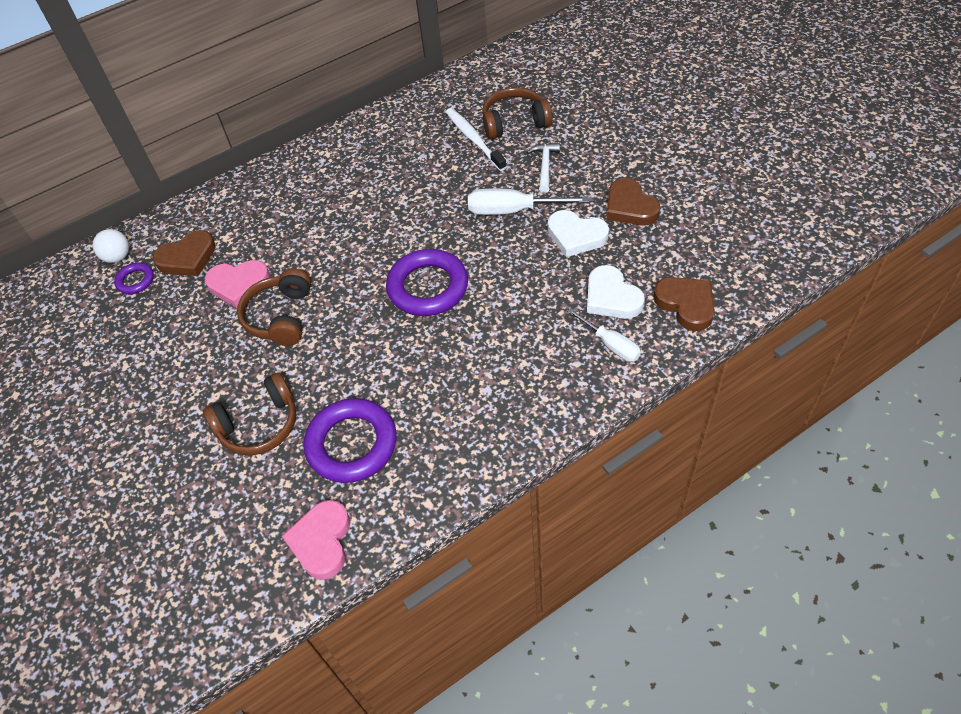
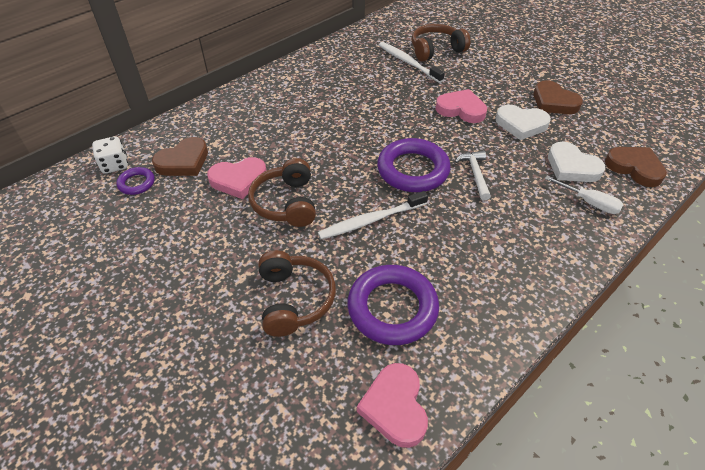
camera: 15 degrees left, 5 degrees down
white ball [93,229,129,263] -> white dice [92,136,128,174]
brown headphones [203,372,296,456] -> brown headphones turned 60 degrees counterclockwise [258,250,336,337]
white screwdriver [468,188,589,215] -> pink heart [435,89,487,123]
white hammer [527,143,560,193] -> white hammer moved to [455,151,491,201]
none -> white toothbrush [318,191,428,239]

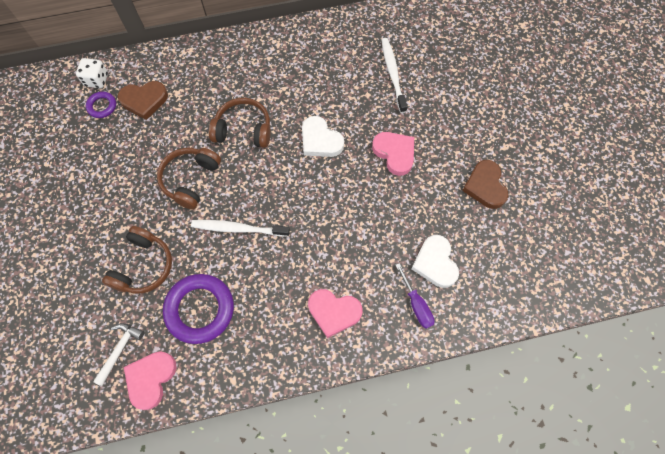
camera: 30 degrees right, 20 degrees up
pink heart [207,157,267,199] -> pink heart moved to [308,289,363,338]
purple ring [377,138,451,192] -> none
brown headphones [412,24,471,62] -> brown headphones moved to [209,98,271,148]
white hammer [455,151,491,201] -> white hammer moved to [93,323,144,386]
white heart [495,105,551,140] -> white heart moved to [302,116,344,157]
white screwdriver [545,176,624,214] -> purple screwdriver [396,263,435,329]
brown heart [605,147,667,187] -> none

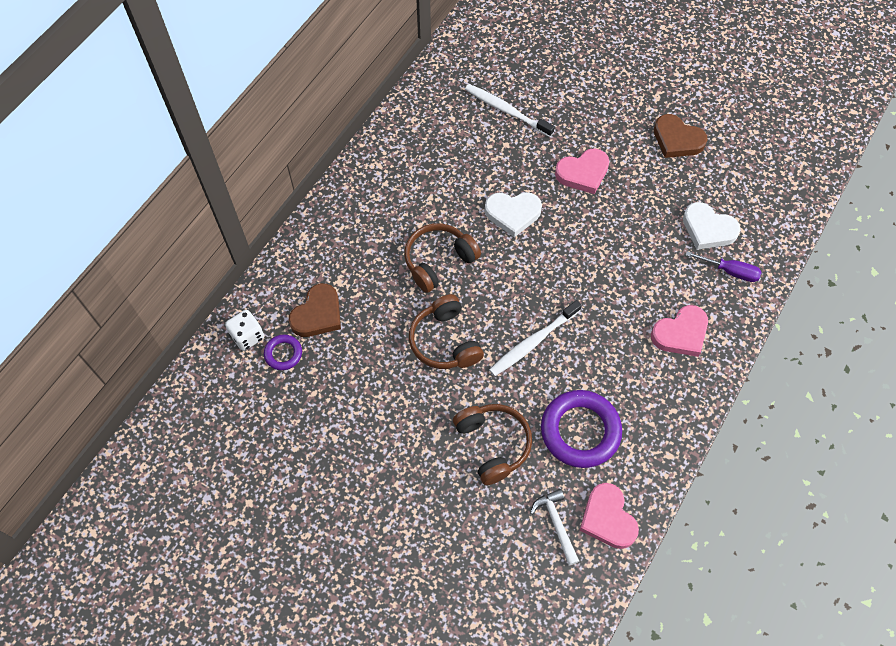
camera: 45 degrees left, 5 degrees down
pink heart [372,132,414,176] -> pink heart turned 150 degrees clockwise [555,148,609,194]

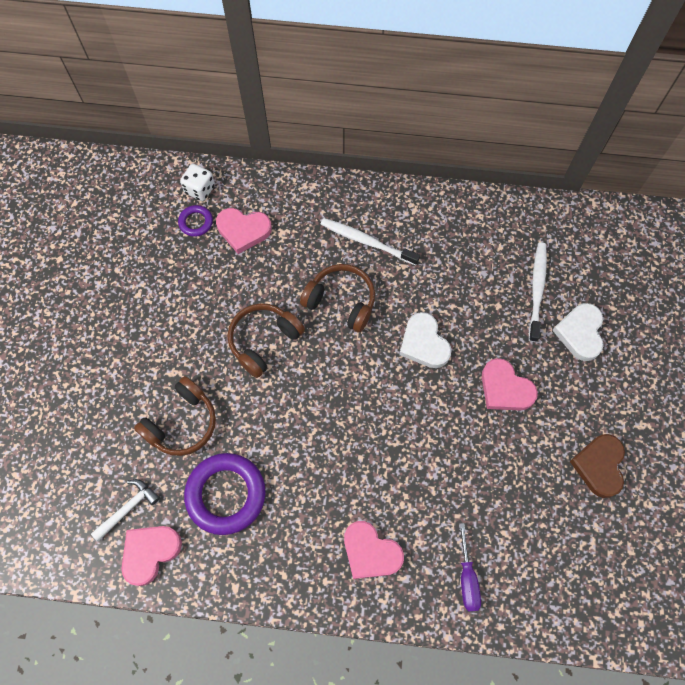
camera: 65 degrees right, 5 degrees up
brown heart [289,283,341,337] -> pink heart [216,208,272,254]
white toothbrush [489,300,582,376] -> white toothbrush moved to [320,218,420,265]
white heart [683,202,741,250] -> white heart moved to [552,303,604,361]

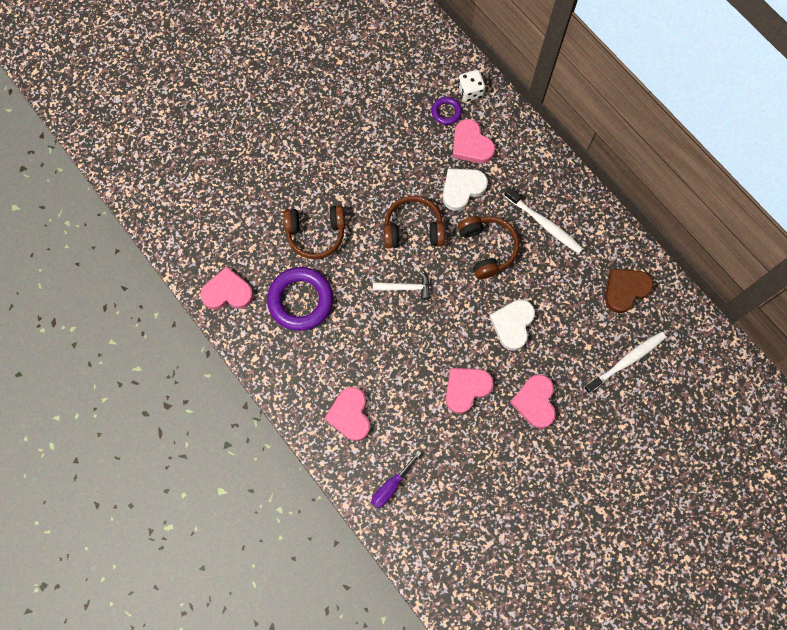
camera: 45 degrees right, 5 degrees up
white hammer [91,479,160,541] -> white hammer moved to [373,271,430,300]
white toothbrush [320,218,420,265] -> white toothbrush turned 150 degrees clockwise [504,188,583,254]
white heart [552,303,604,361] -> white heart moved to [443,168,488,211]
brown heart [570,434,625,498] -> brown heart moved to [605,269,653,313]
none -> pink heart [445,368,493,414]

